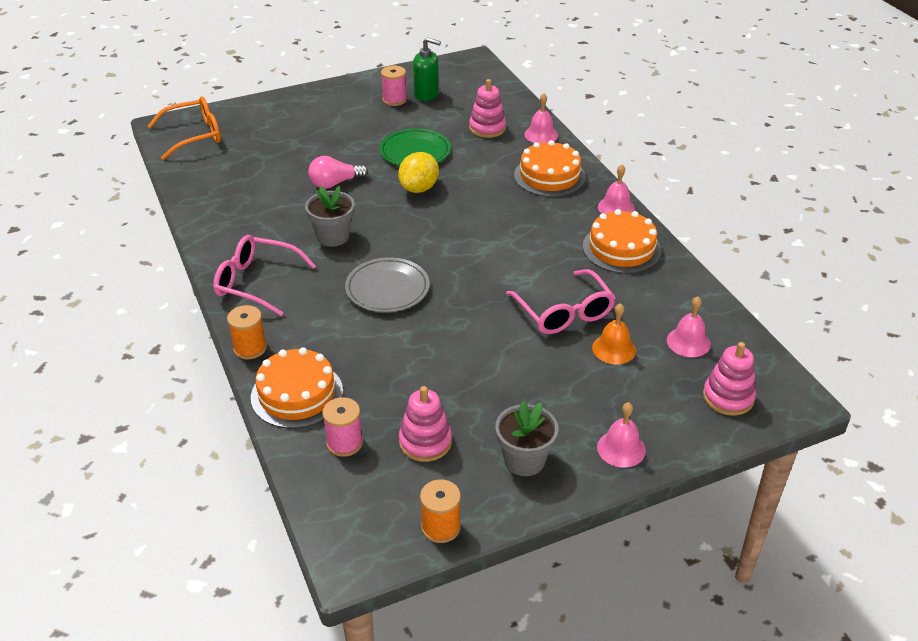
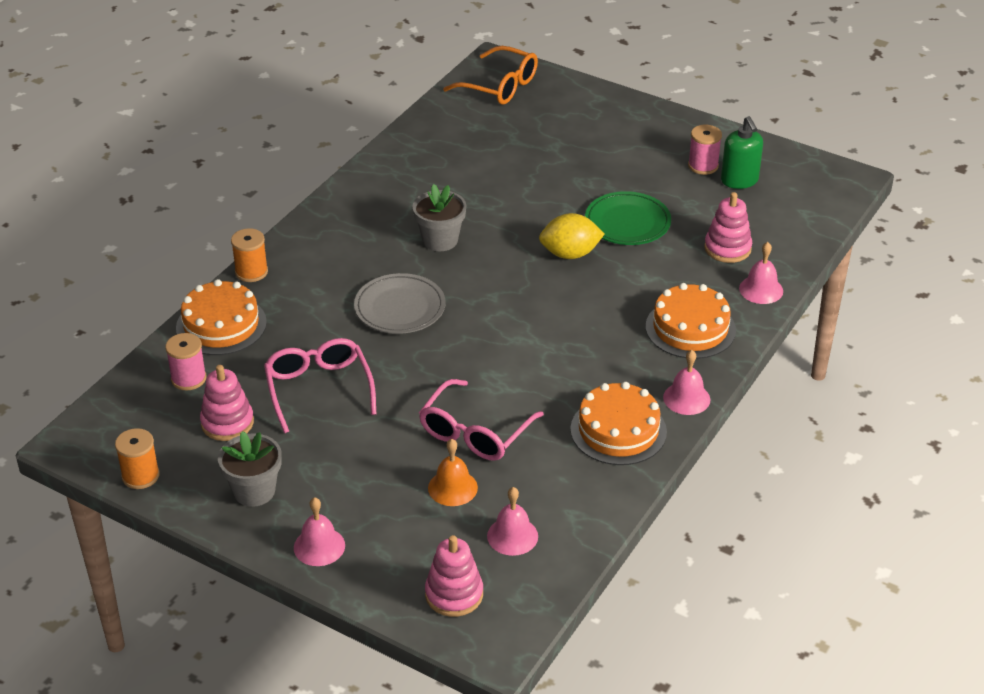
camera: 55 degrees right, 0 degrees up
pink glasses [213,235,316,316] -> pink glasses moved to [264,338,376,433]
pink light bulb [308,156,368,189] -> none

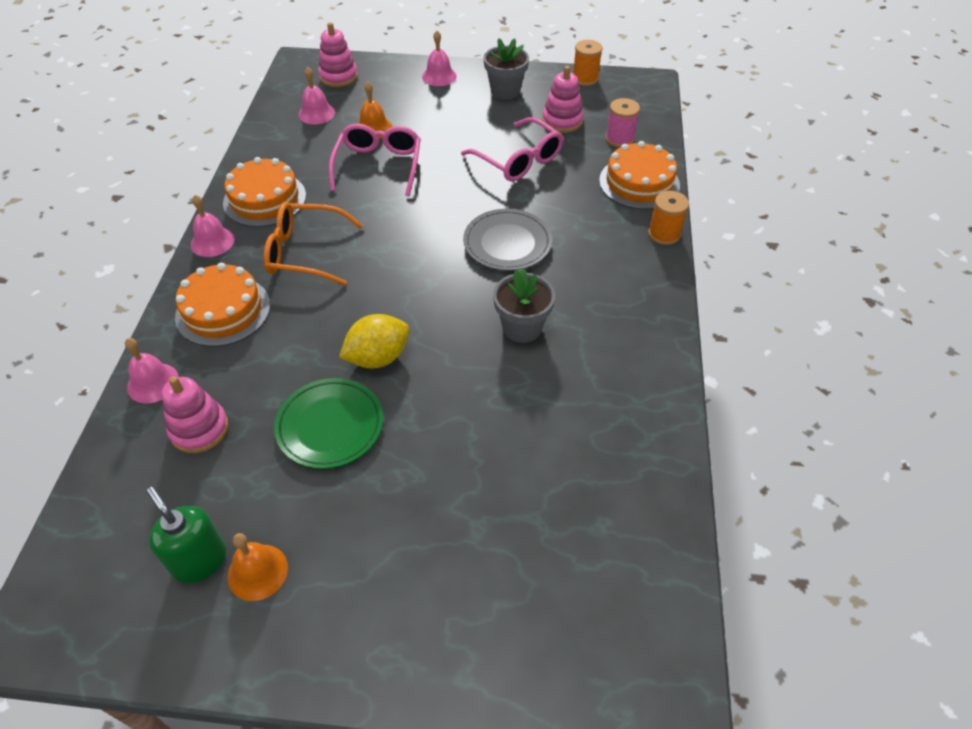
camera: 155 degrees right, 10 degrees up
orange glasses [443,46,538,105] -> orange glasses moved to [264,202,363,286]
pink spool [688,125,722,175] -> orange bell [228,533,288,601]

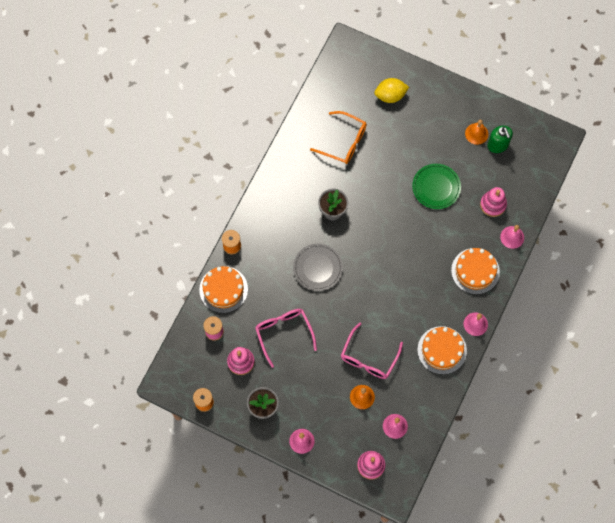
camera: 160 degrees left, 20 degrees up
orange glasses [264,202,363,286] -> orange glasses moved to [310,111,367,164]
yellow lemon [339,314,409,368] -> yellow lemon moved to [374,78,409,103]

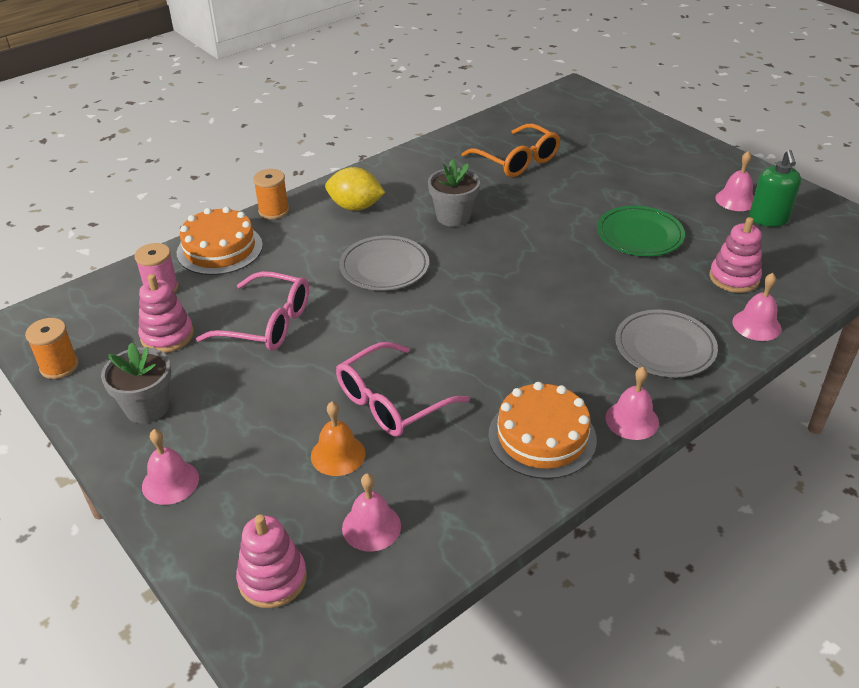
camera: 25 degrees right, 30 degrees down
pink glasses [255,309,317,368] -> pink glasses turned 105 degrees clockwise [196,271,309,351]
yellow lemon [374,78,409,103] -> yellow lemon moved to [325,167,385,211]
orange cake [451,248,500,294] -> grey plate [615,309,718,377]
orange bell [465,120,488,145] -> pink bell [715,151,754,211]

